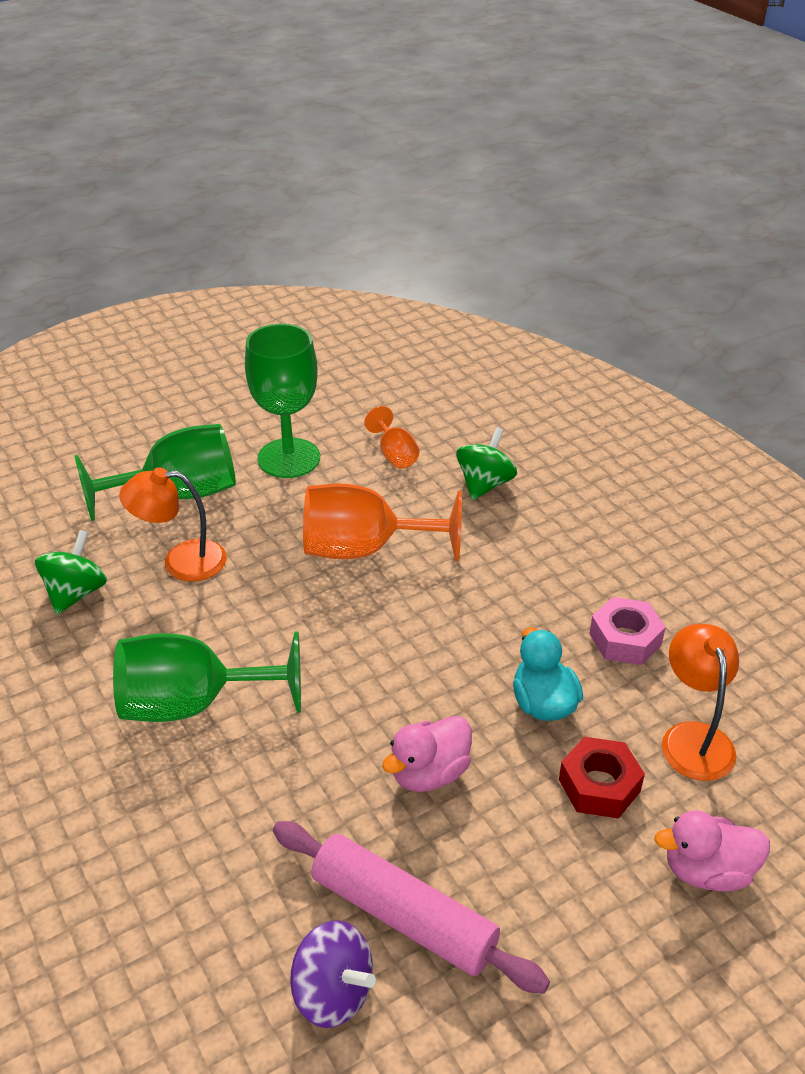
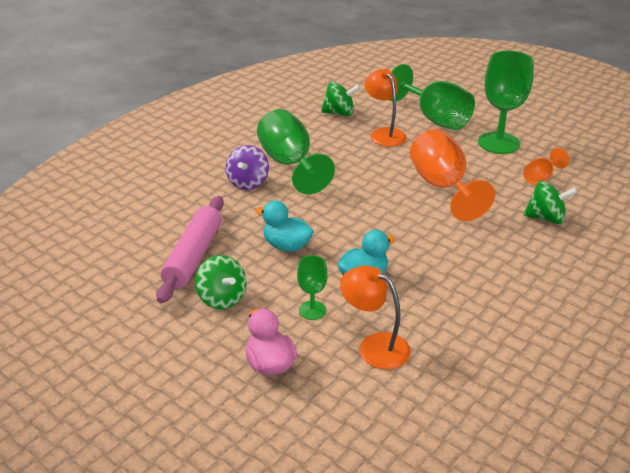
camera: 70 degrees right, 5 degrees down
purple spinning top [290,920,376,1028] -> purple spinning top moved to [226,145,269,190]
pink duck [382,716,472,792] -> turquoise duck [256,201,314,252]
red nut [559,737,645,818] -> green goblet [297,255,328,320]
pink nut [589,597,666,665] -> none
orange lamp [662,624,739,781] -> orange lamp turned 120 degrees counterclockwise [340,265,411,369]
none -> green spinning top [195,255,246,309]

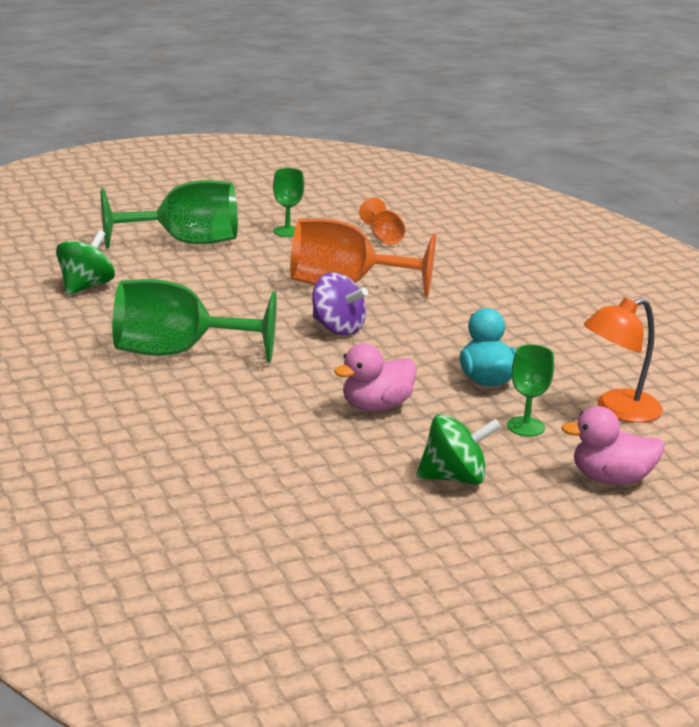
camera: 65 degrees left, 10 degrees down
pink rolling pin [156,196,224,304] -> none
purple spinning top [226,145,269,190] -> purple spinning top moved to [312,272,368,336]
turquoise duck [256,201,314,252] -> pink duck [334,344,417,412]
orange lamp [364,69,407,147] -> none
green goblet [478,51,534,154] -> green goblet [273,168,304,237], size x0.50
green spinning top [524,181,578,224] -> none

